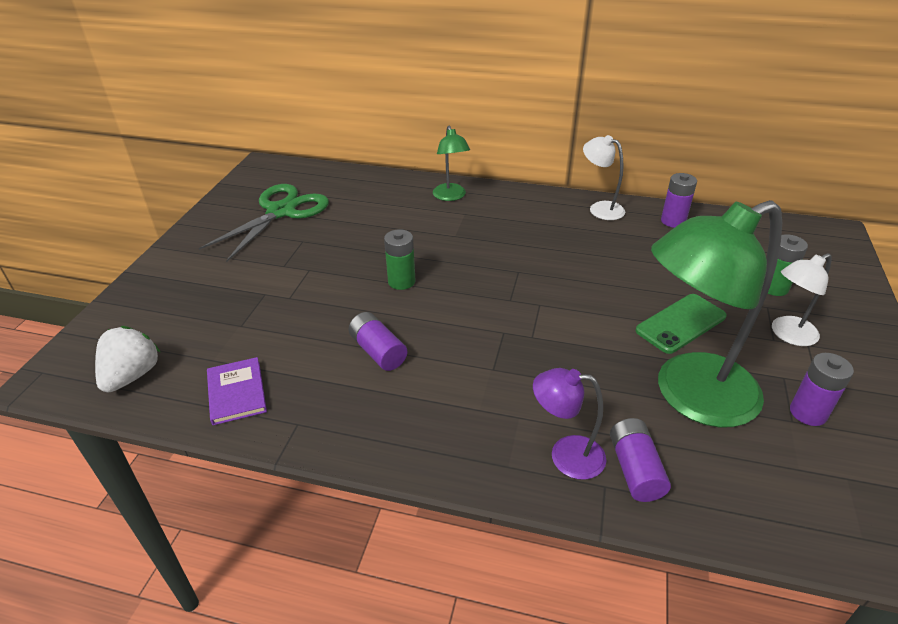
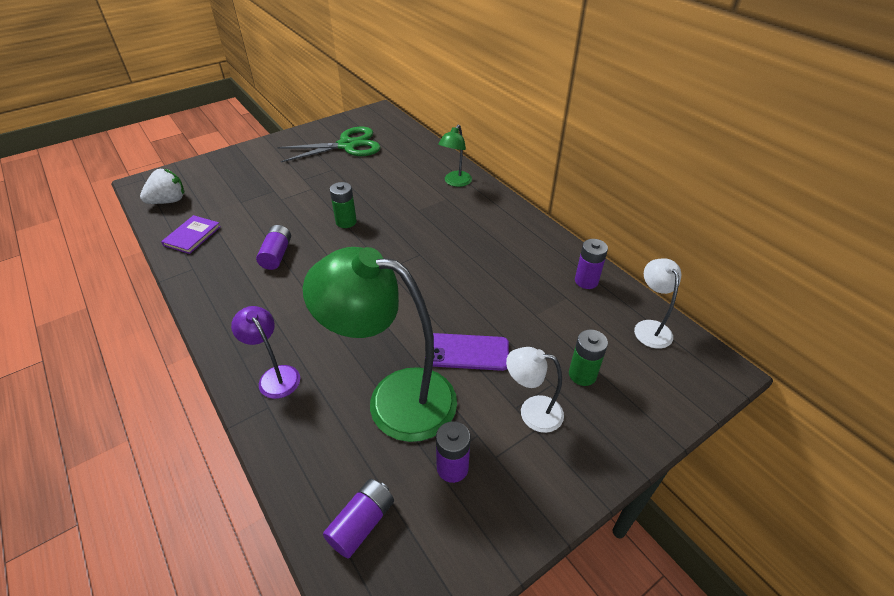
camera: 40 degrees right, 5 degrees up
white lamp [583,135,625,220] -> white lamp moved to [634,258,681,349]
purple battery [610,418,671,502] -> purple battery moved to [323,479,394,558]
green phone [635,294,727,354] -> purple phone [433,333,509,371]

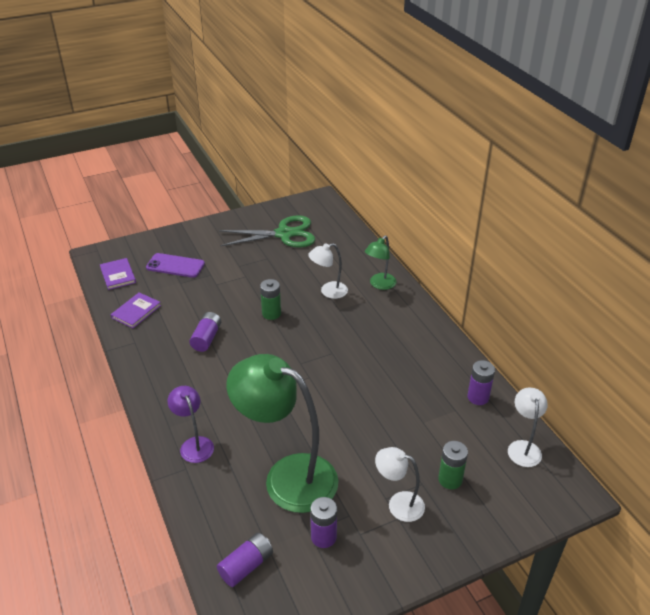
camera: 10 degrees right, 5 degrees down
white strawberry [140,169,184,204] -> purple book [100,258,136,290]
purple phone [433,333,509,371] -> purple phone moved to [146,253,205,278]
none -> white lamp [308,243,348,299]

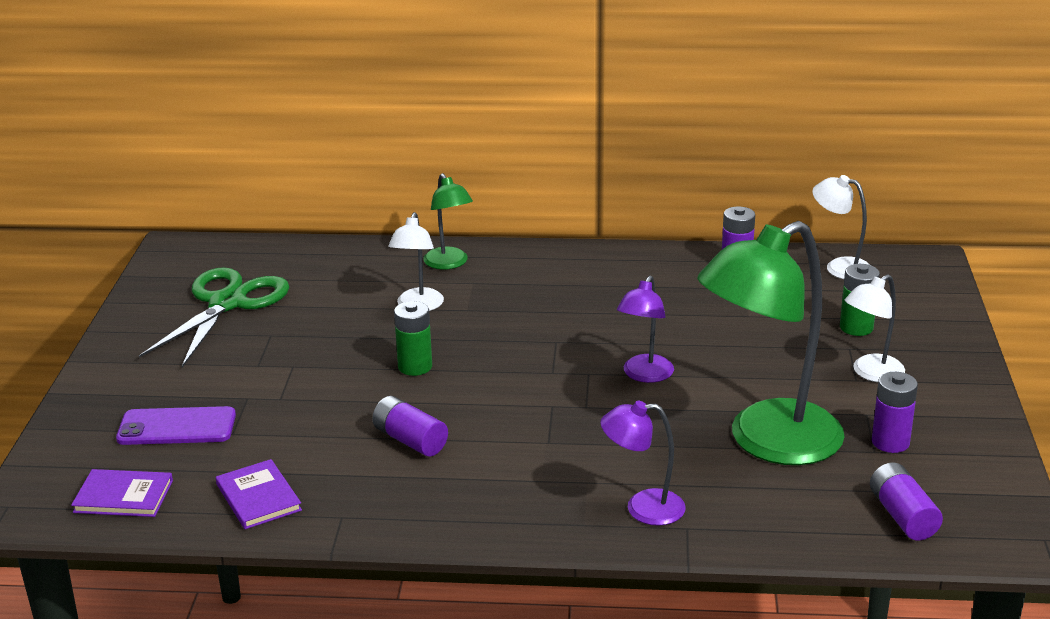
camera: 60 degrees left, 10 degrees down
purple phone [146,253,205,278] -> purple phone turned 45 degrees clockwise [116,406,236,445]
none -> purple lamp [617,276,674,383]

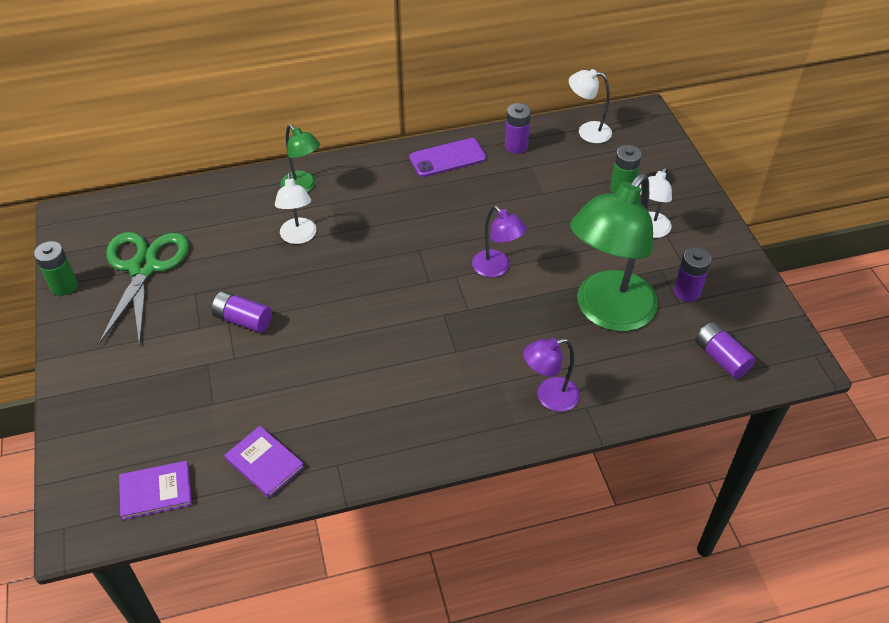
camera: 20 degrees left, 20 degrees up
purple phone [116,406,236,445] -> purple phone moved to [409,138,486,177]
purple battery [372,396,448,456] -> purple battery moved to [212,291,272,333]
green battery [394,301,432,376] -> green battery moved to [34,241,78,296]
purple lamp [617,276,674,383] -> purple lamp turned 45 degrees counterclockwise [472,206,527,278]

